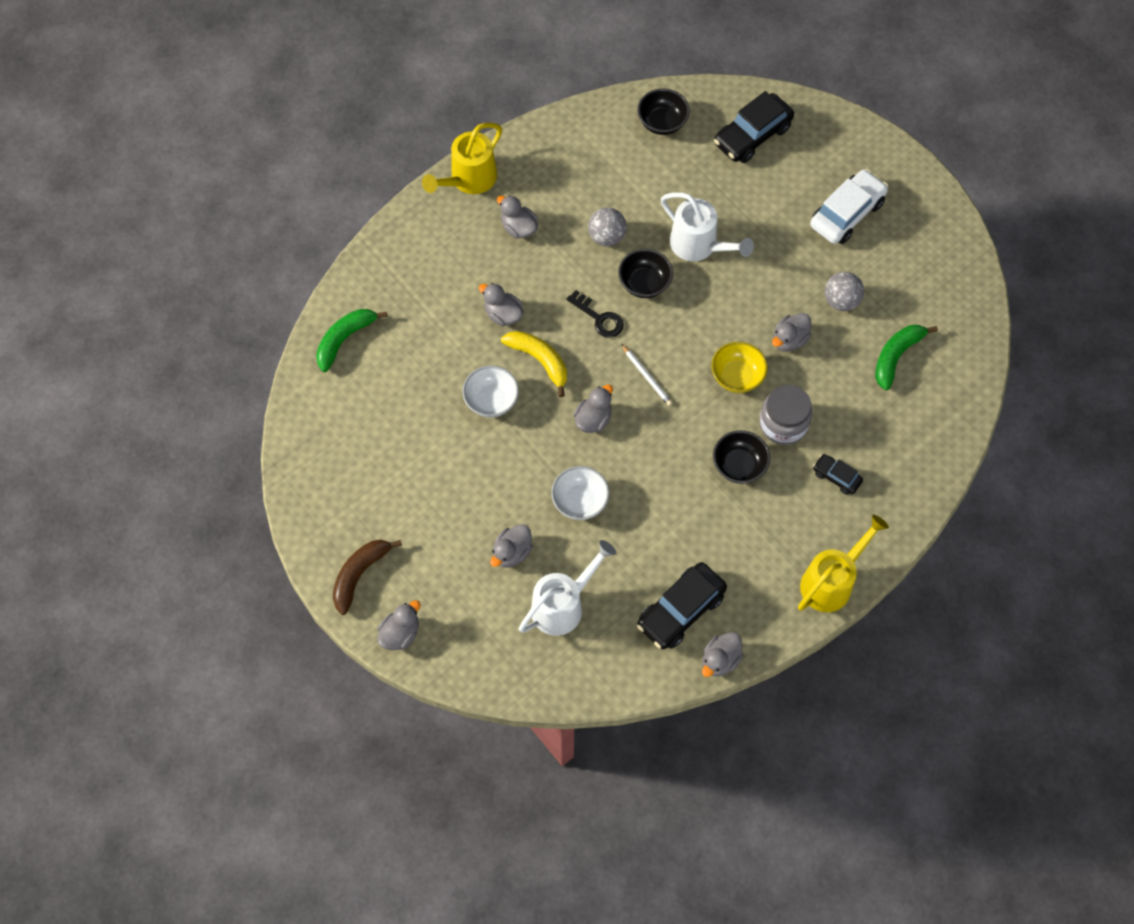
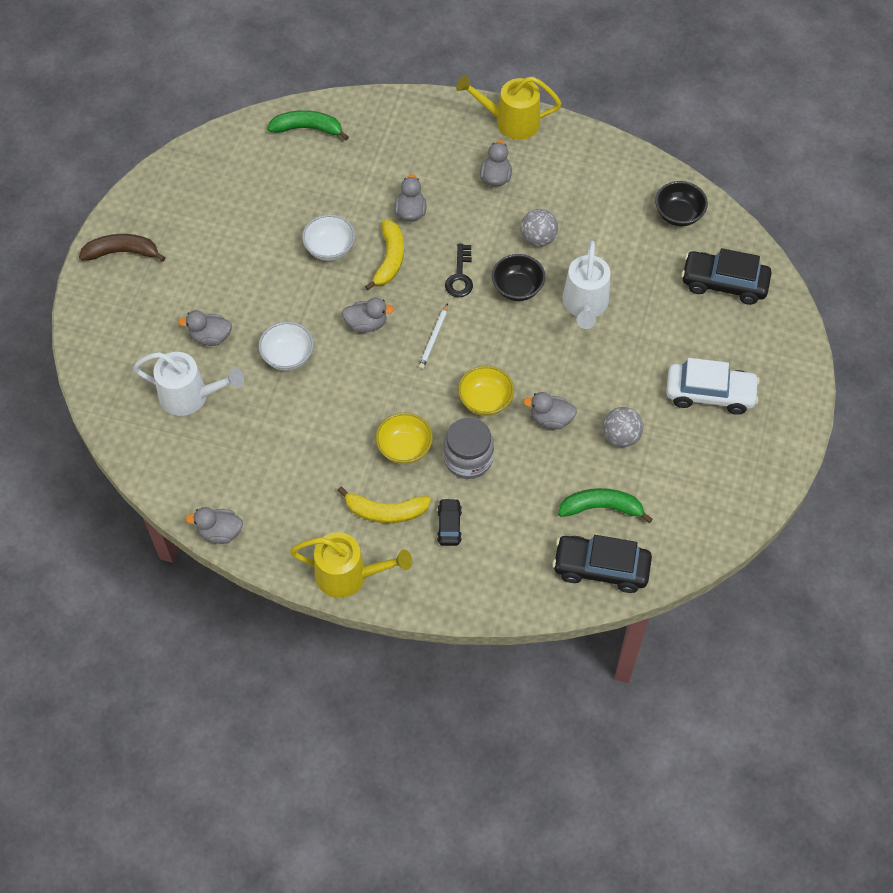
camera: 55 degrees right, 5 degrees down
grey duck [377,600,421,650] -> none
black car [637,562,727,649] -> black car moved to [552,535,652,593]
black bowl [713,430,770,484] -> yellow bowl [376,413,433,464]
none -> yellow banana [338,487,431,523]

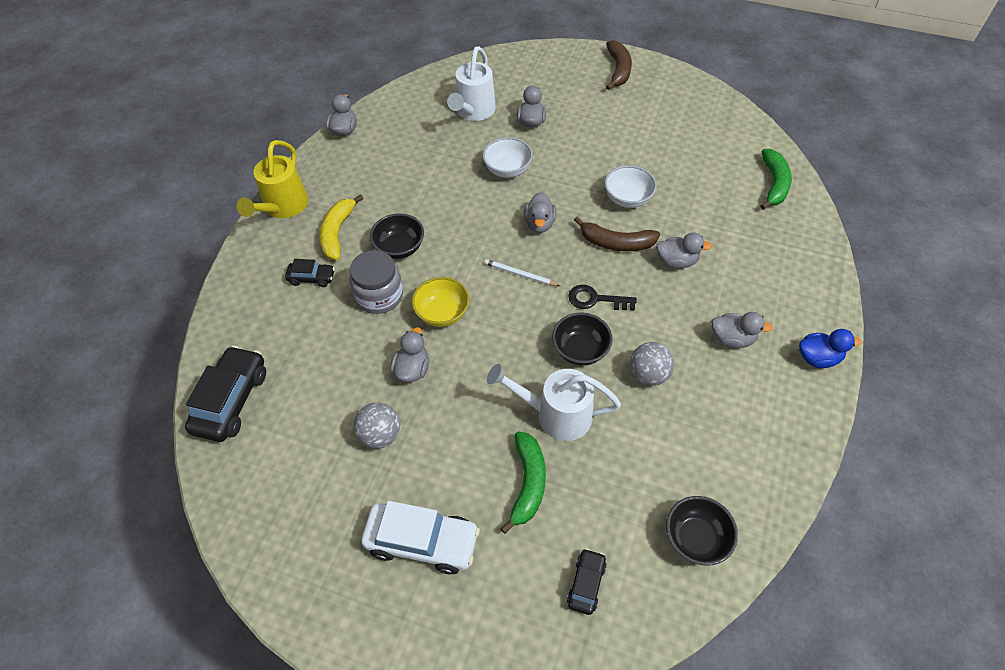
camera: 95 degrees right, 5 degrees down
yellow banana [365,219,404,291] -> brown banana [574,217,660,251]
yellow bowl [376,413,433,464] -> black bowl [370,213,424,259]
yellow watering can [456,75,561,140] -> blue duck [799,329,861,368]
green banana [558,488,653,523] -> green banana moved to [500,431,546,534]
white car [666,358,760,415] -> white car turned 90 degrees counterclockwise [361,501,480,575]
black car [681,248,772,305] -> black car [567,548,607,615], size x0.53

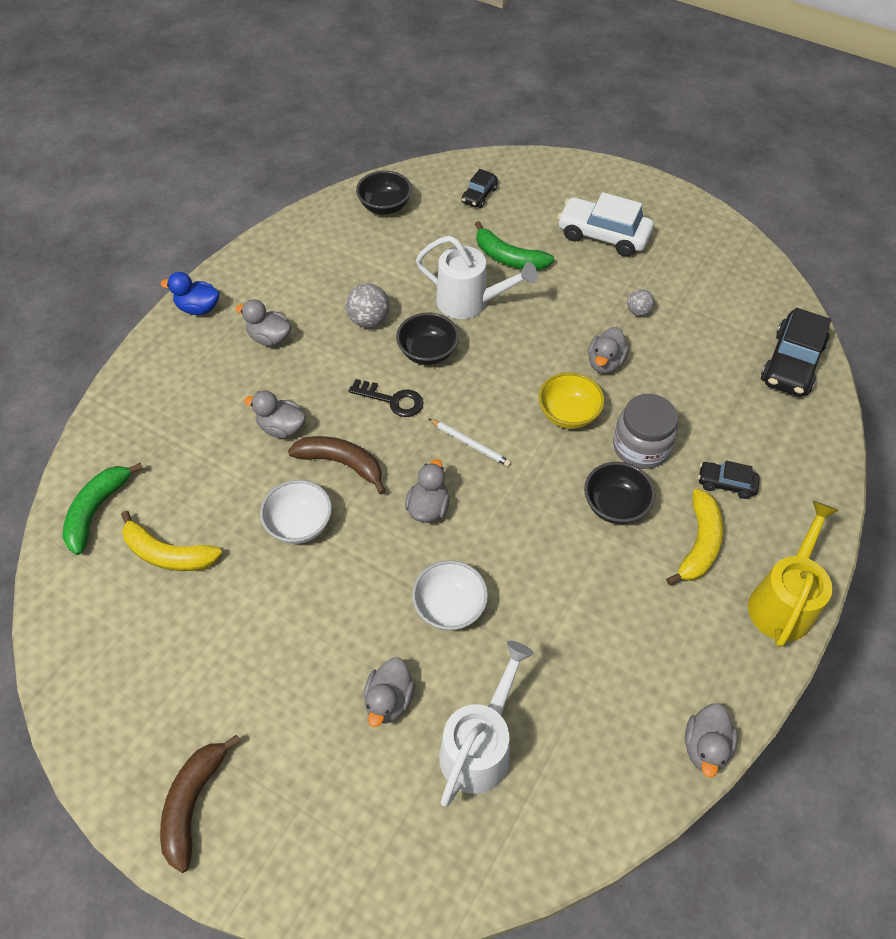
camera: 170 degrees left, 0 degrees up
grey ball [353,402,400,449] -> grey ball [627,289,655,316], size x0.62
green banana [500,431,546,534] -> green banana turned 75 degrees counterclockwise [475,221,554,270]
none -> yellow banana [121,511,222,571]

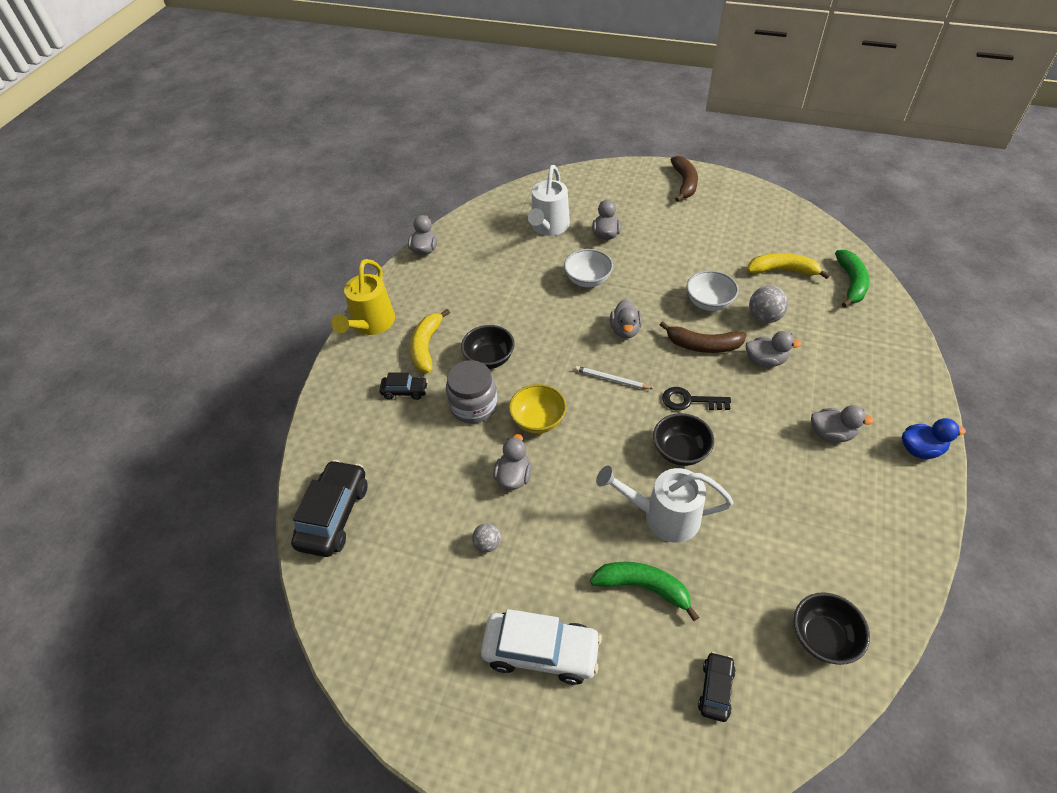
camera: 170 degrees right, 5 degrees down
grey ball [346,283,390,328] -> grey ball moved to [749,286,788,323]

